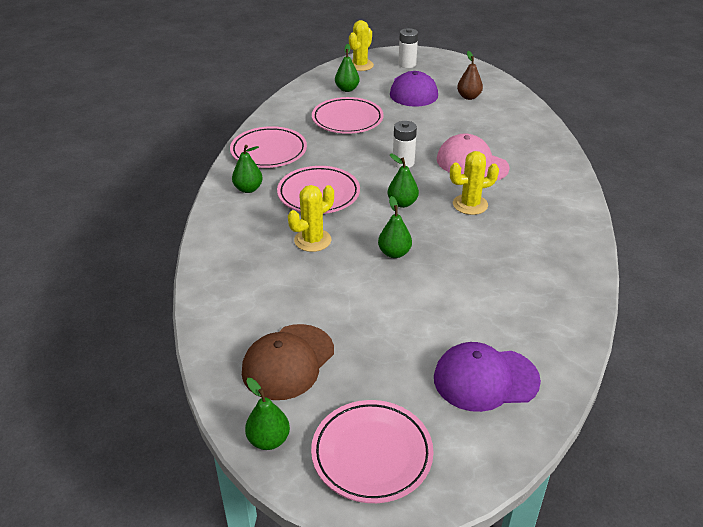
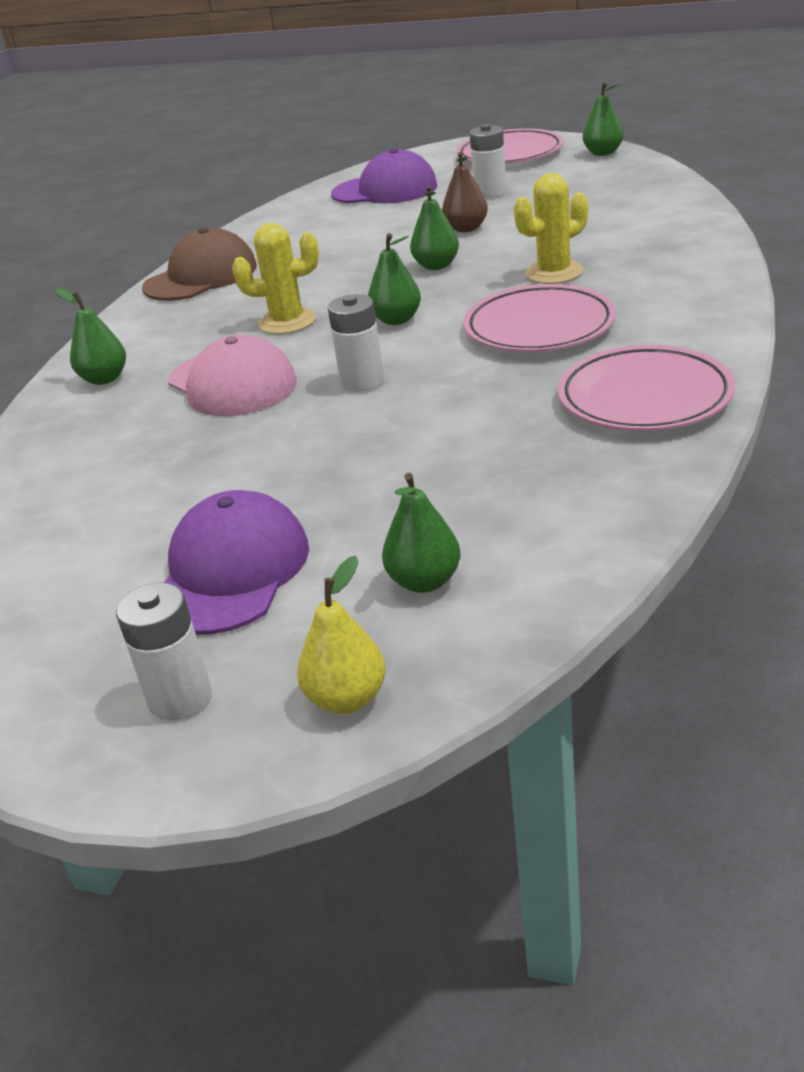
camera: 165 degrees left, 5 degrees down
green pear [232,145,263,193] -> green pear moved to [56,288,126,385]
brown cap [242,324,334,400] -> brown cap moved to [142,227,257,301]
pink plate [312,97,383,134] -> none
yellow cactus [349,20,374,71] -> yellow pear [297,556,386,714]
brown pear [457,51,483,100] -> brown pear moved to [442,151,488,232]
none -> white battery [469,124,507,198]

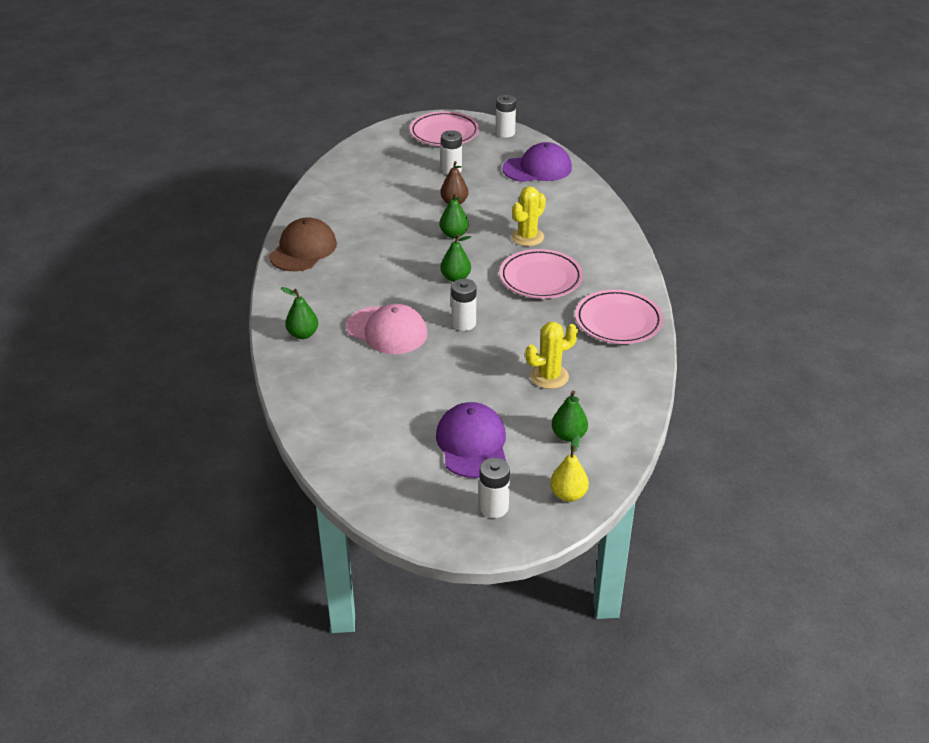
camera: 25 degrees left, 5 degrees up
yellow cactus [232,223,319,334] -> yellow cactus moved to [525,322,578,389]
purple cap [331,148,437,204] -> purple cap moved to [502,142,572,182]
green pear [583,82,624,156] -> white battery [496,95,516,138]

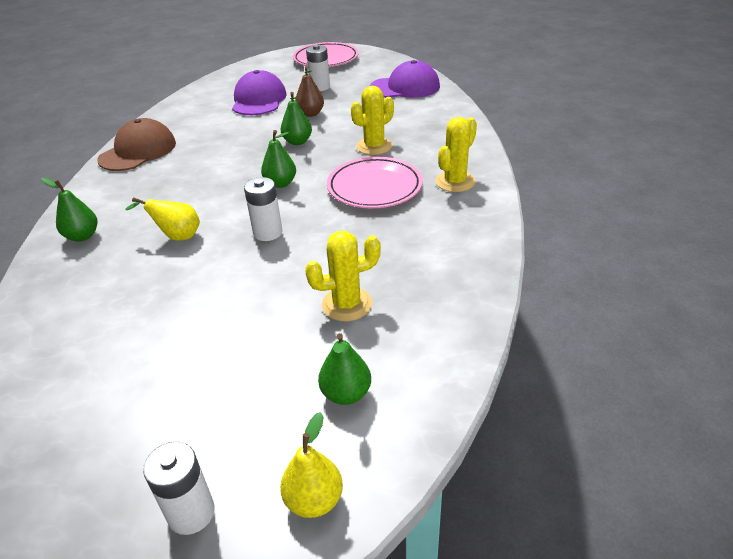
camera: 10 degrees right, 0 degrees up
pink cap [346,304,428,354] -> yellow pear [125,197,200,241]
purple cap [436,402,506,478] -> purple cap moved to [232,70,286,115]
white battery [496,95,516,138] -> none
pink plate [575,290,663,344] -> none
none -> yellow cactus [435,117,477,192]

